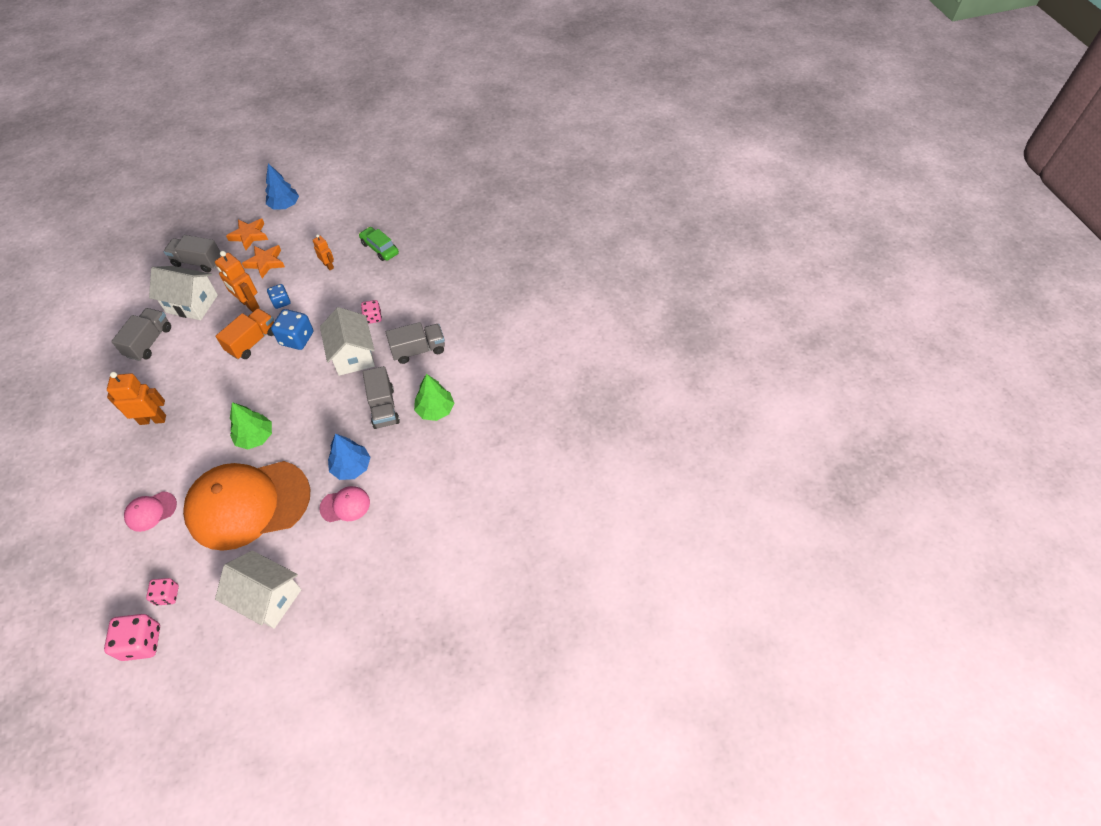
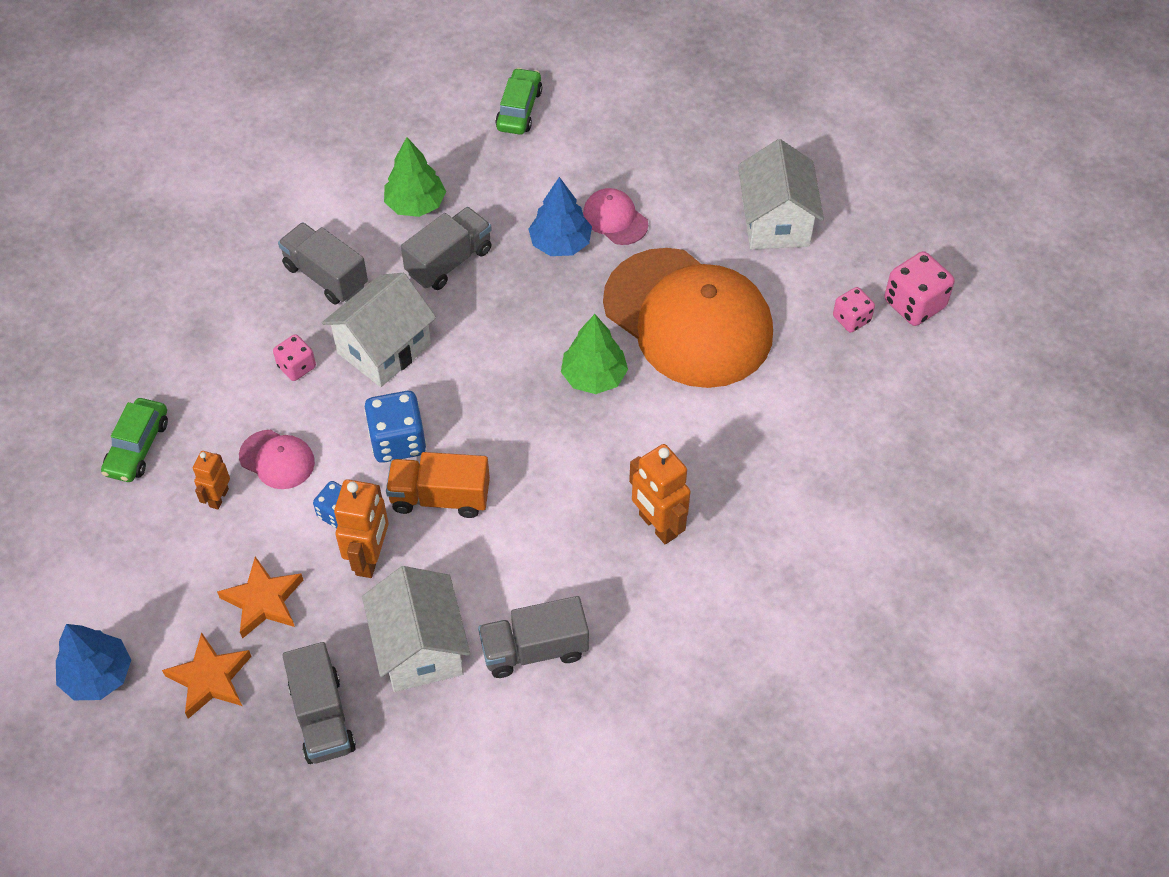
camera: 120 degrees left, 0 degrees up
pink cap [124,491,177,532] -> pink cap moved to [239,430,315,489]
none -> green car [495,68,542,135]

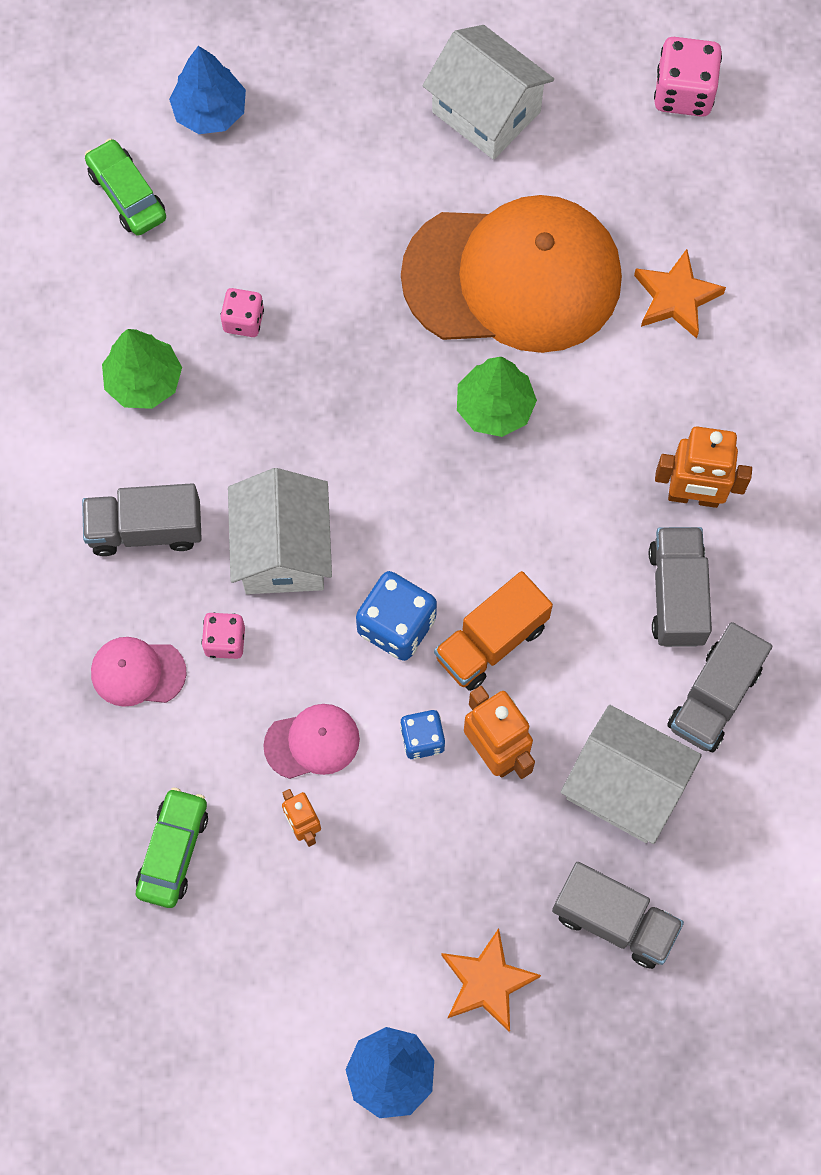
camera: 45 degrees left, 15 degrees up
green car [101,398,168,482] -> green car turned 135 degrees counterclockwise [136,788,208,908]
orange star [217,557,303,639] -> orange star moved to [634,249,726,339]
grey truck [401,207,492,290] -> grey truck moved to [649,527,712,647]
blue tree [529,177,592,256] -> blue tree moved to [169,46,246,134]
pink cap [583,188,648,245] -> pink cap moved to [91,637,187,707]
pink dice [833,287,875,333] -> pink dice moved to [220,288,264,337]

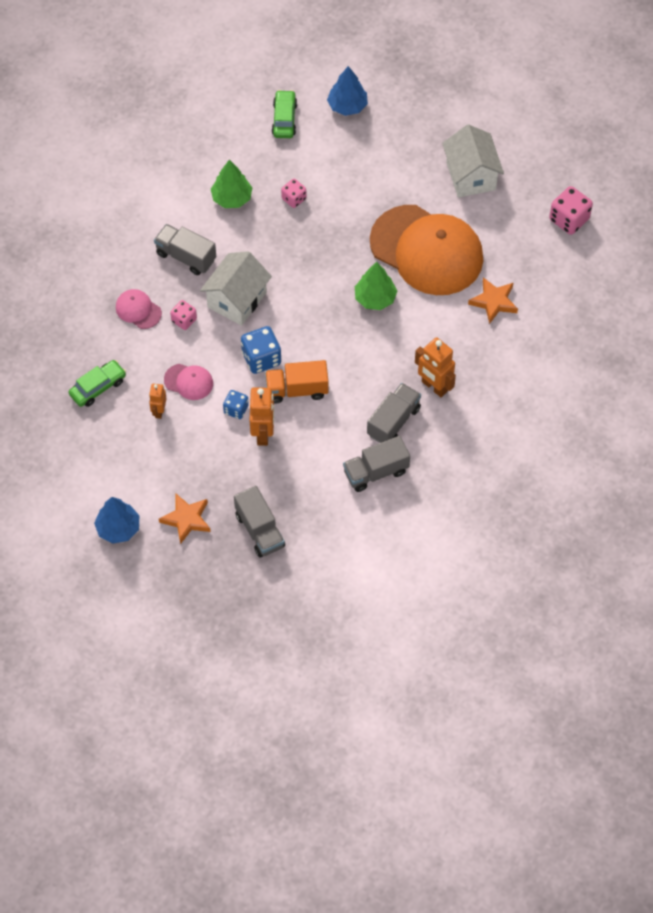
camera: 35 degrees right, 10 degrees down
white house [561,705,702,844] -> none

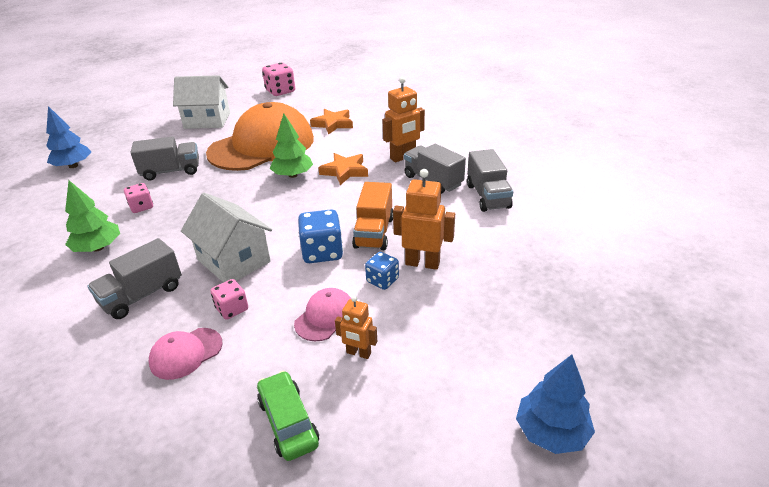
camera: 75 degrees left, 25 degrees down
orange star [159,494,211,544] -> orange star moved to [318,153,368,185]
grey truck [234,486,285,558] -> grey truck moved to [131,136,199,180]
green car [272,90,297,138] -> none

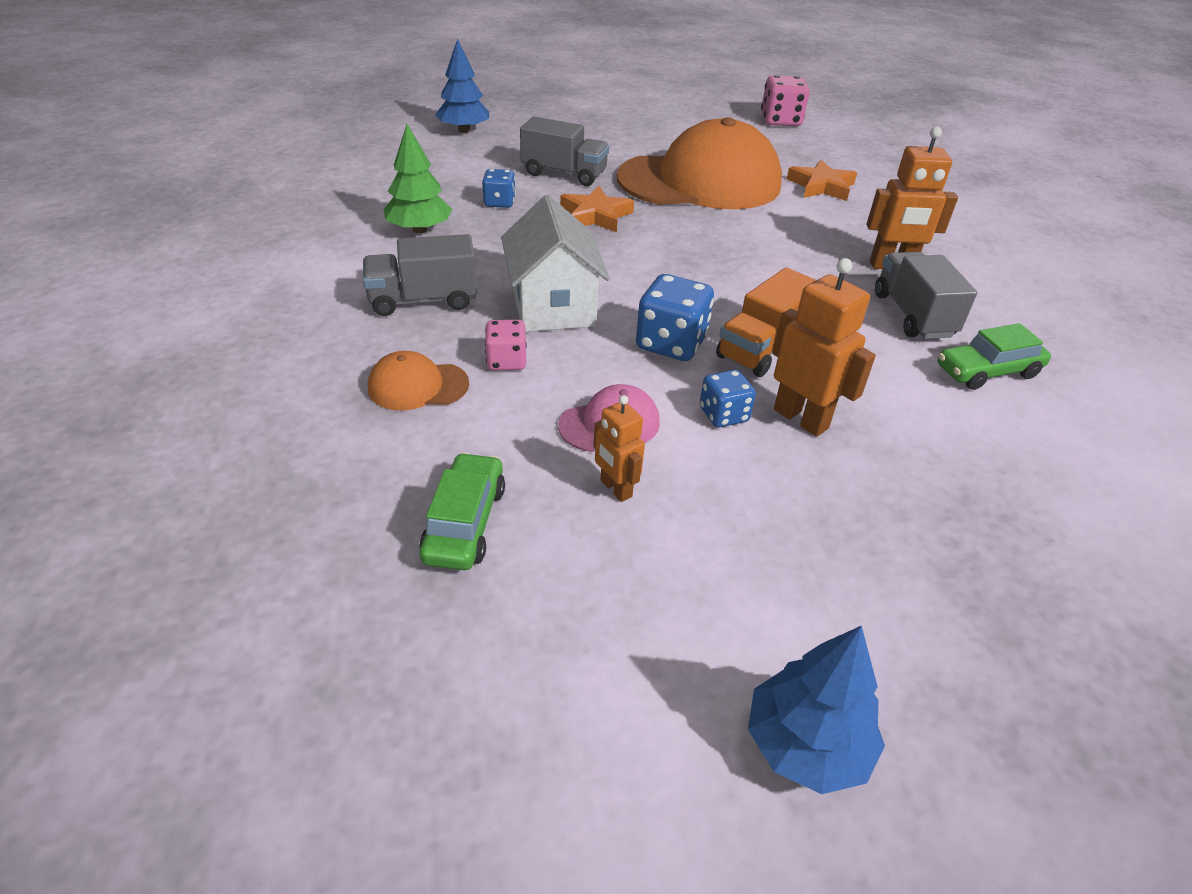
camera: 30 degrees right, 5 degrees up
pink dice [124,183,153,213] -> blue dice [482,169,516,208]
pink cap [149,328,223,380] -> orange cap [368,351,469,411]
white house [173,75,230,129] -> none
green tree [270,113,313,178] -> none
orange star [318,153,368,185] -> orange star moved to [560,186,634,232]
grey truck [467,149,513,212] -> green car [938,323,1051,390]

